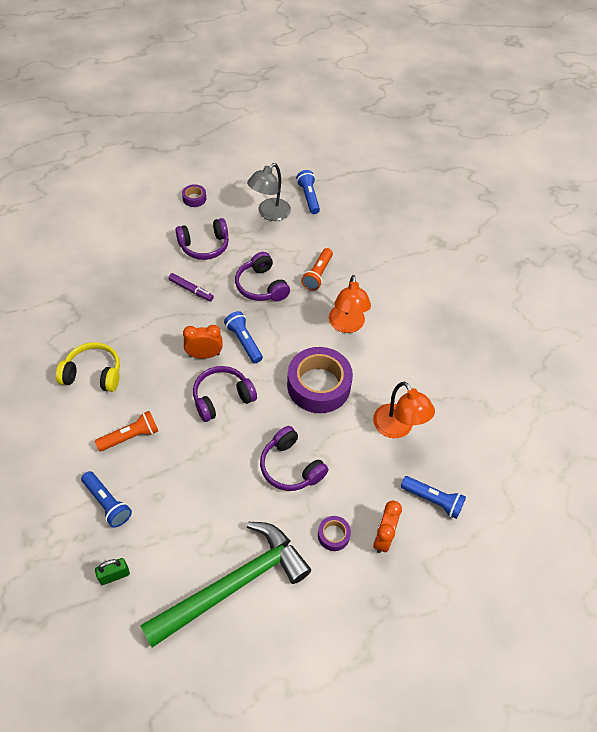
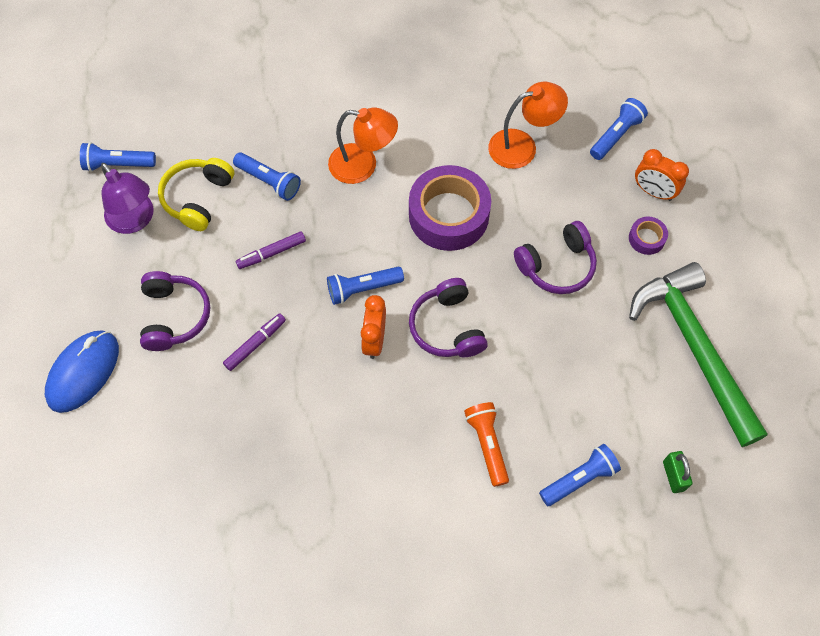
camera: 75 degrees left, 10 degrees up
yellow headphones [56,342,120,392] -> yellow headphones moved to [158,158,234,231]
purple tape [182,184,206,207] -> none
purple headphones [235,252,290,301] -> purple marker [236,231,306,269]
grey lamp [247,163,291,221] -> purple lamp [101,163,154,234]
orange flashlight [301,248,333,291] -> blue flashlight [233,152,301,201]
none -> blue mouse [45,330,119,413]

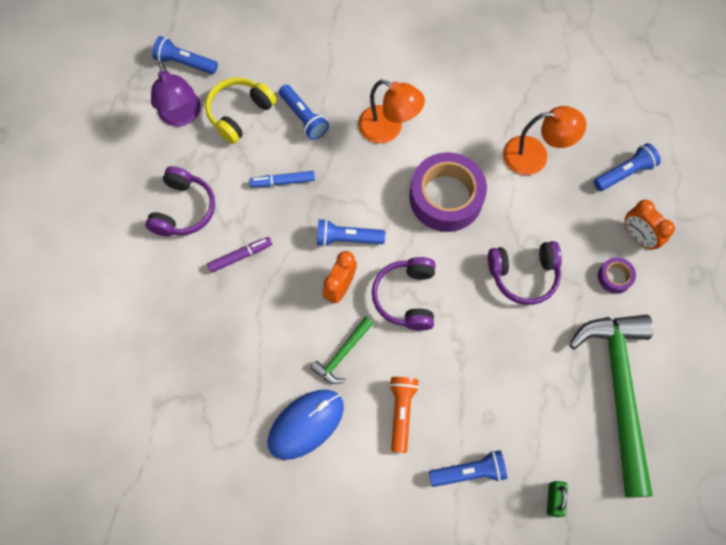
camera: 20 degrees right, 5 degrees up
blue mouse [45,330,119,413] -> blue mouse moved to [268,390,344,460]
purple marker [236,231,306,269] -> blue marker [249,171,315,187]
none -> green hammer [310,317,374,384]

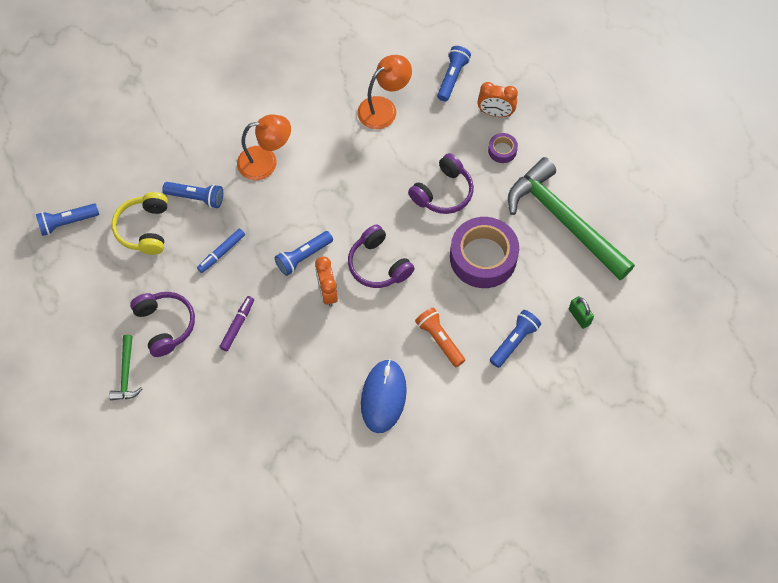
camera: 40 degrees left, 5 degrees down
purple lamp [151,62,201,126] -> none
green hammer [310,317,374,384] -> green hammer moved to [109,335,142,400]
purple tape [409,152,487,232] -> purple tape moved to [450,217,519,288]

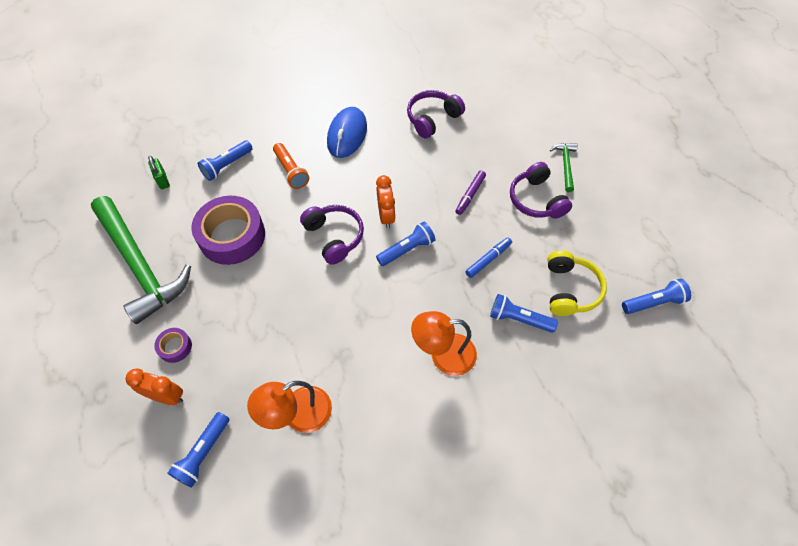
camera: 175 degrees left, 5 degrees down
purple headphones [408,153,474,214] -> purple headphones moved to [407,90,465,138]

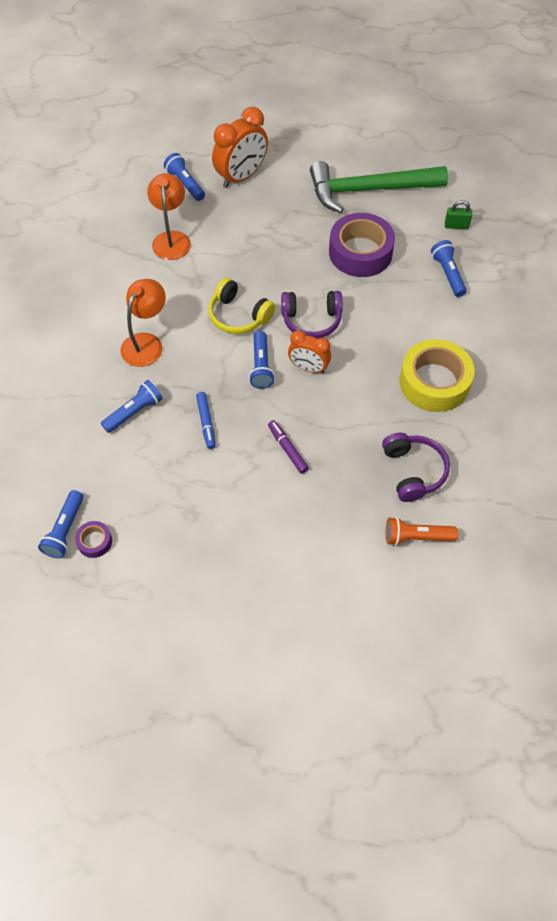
camera: 120 degrees right, 0 degrees up
orange clock [125,368,183,405] -> orange clock [212,107,268,188], size x1.63
purple tape [154,328,192,363] -> purple tape moved to [75,521,112,558]
orange flashlight [273,143,309,189] -> orange flashlight moved to [386,517,458,546]
blue mouse [327,107,367,158] -> yellow tape [400,339,475,412]
purple headphones [510,162,572,219] -> none
yellow headphones [547,250,607,316] -> yellow headphones moved to [208,278,275,334]
green hammer [550,143,578,192] -> none

